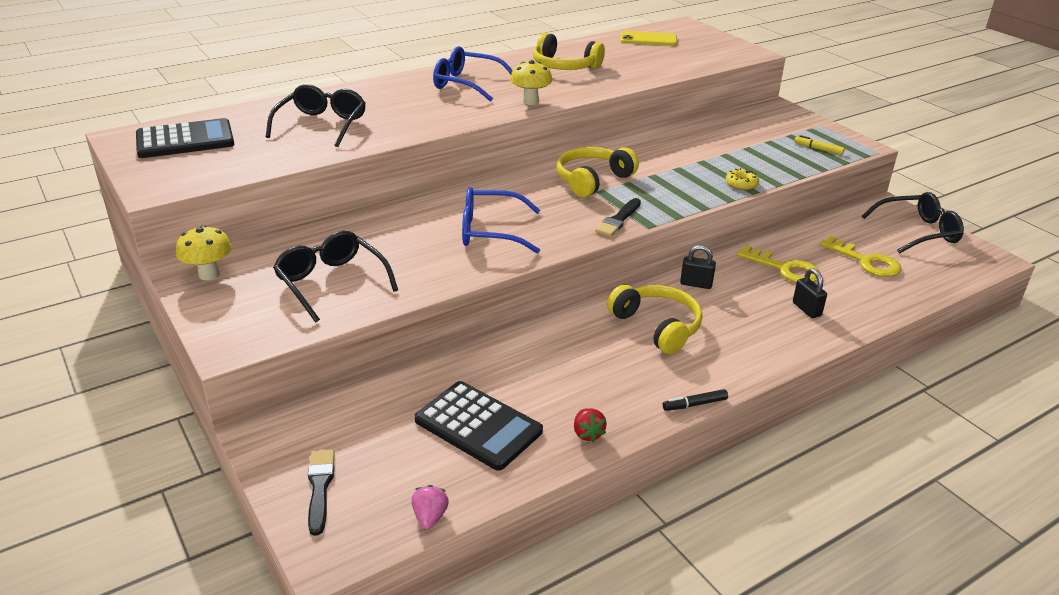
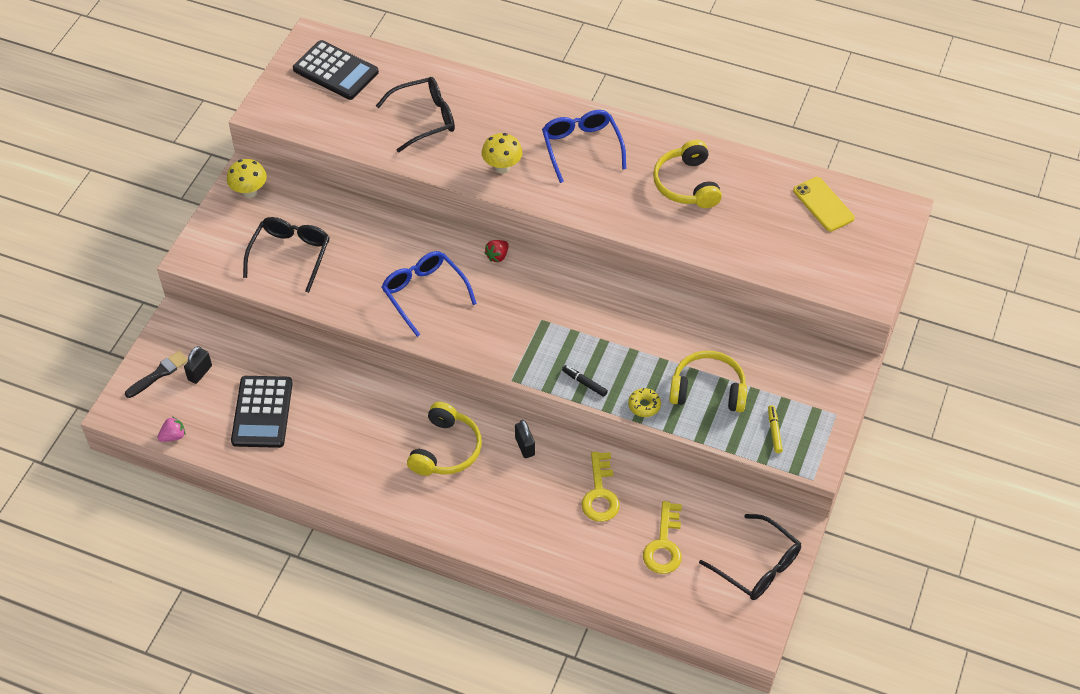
camera: 55 degrees right, 20 degrees up
yellow mushroom [510,60,552,105] -> yellow mushroom moved to [482,133,522,174]
yellow headphones [557,147,639,198] -> yellow headphones moved to [669,351,747,412]
red strawberry [574,408,607,442] -> red strawberry moved to [484,240,509,262]
black brush [595,198,641,237] -> none
black marker [663,389,728,411] -> black marker moved to [562,365,608,397]
black padlock [793,268,827,318] -> black padlock moved to [184,346,212,384]

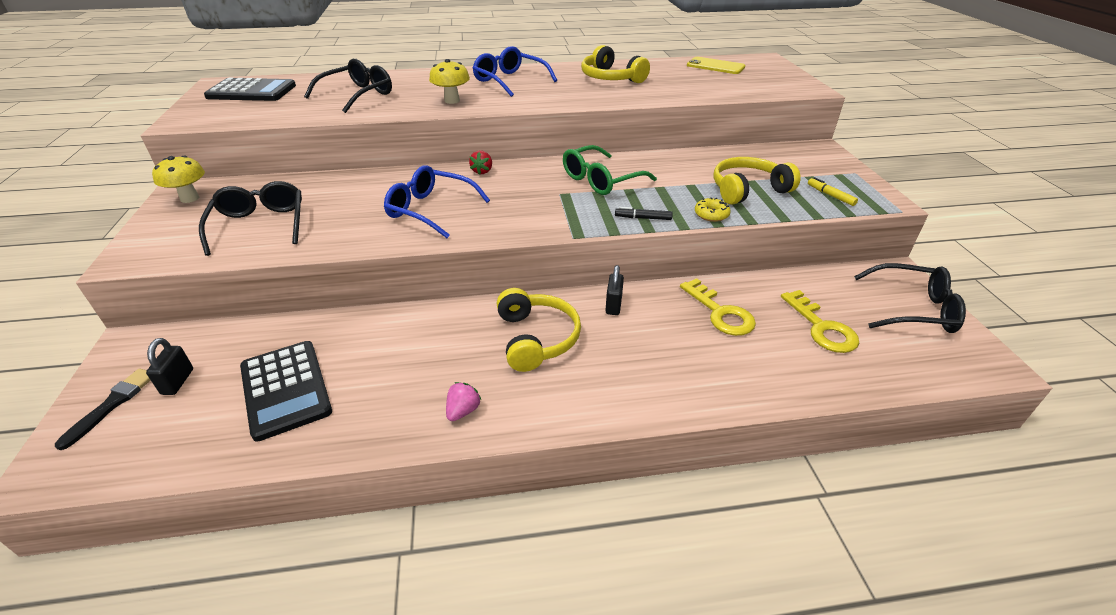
camera: 30 degrees left, 15 degrees down
pink strawberry [157,416,185,442] -> pink strawberry moved to [446,382,481,421]
black padlock [515,420,535,458] -> black padlock turned 60 degrees clockwise [605,265,624,315]
none -> green glasses [563,145,657,195]

